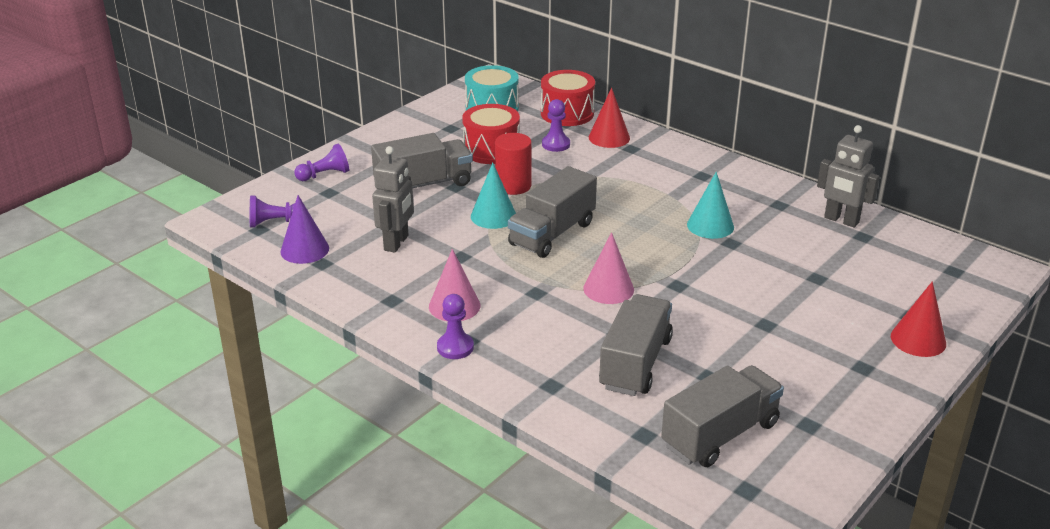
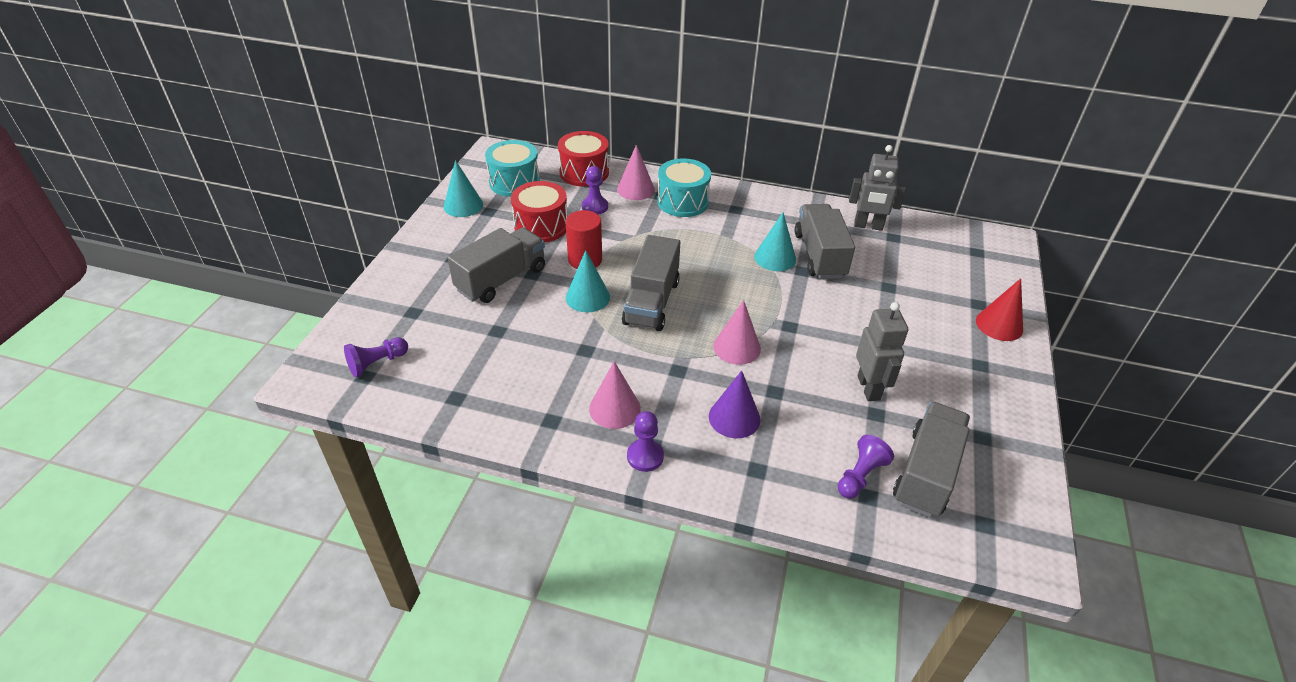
camera: 25 degrees left, 10 degrees up
purple cone [280,195,329,264] -> purple cone moved to [709,370,761,438]
purple pawn [294,144,350,181] -> purple pawn moved to [838,435,894,499]
grey robot [372,146,414,253] -> grey robot moved to [856,302,908,401]
red cone [589,87,630,148] -> pink cone [617,145,655,200]
grey truck [599,294,673,396] -> grey truck moved to [795,204,855,279]
none -> turquoise cone [444,160,483,217]
none -> turquoise drum [657,158,711,217]

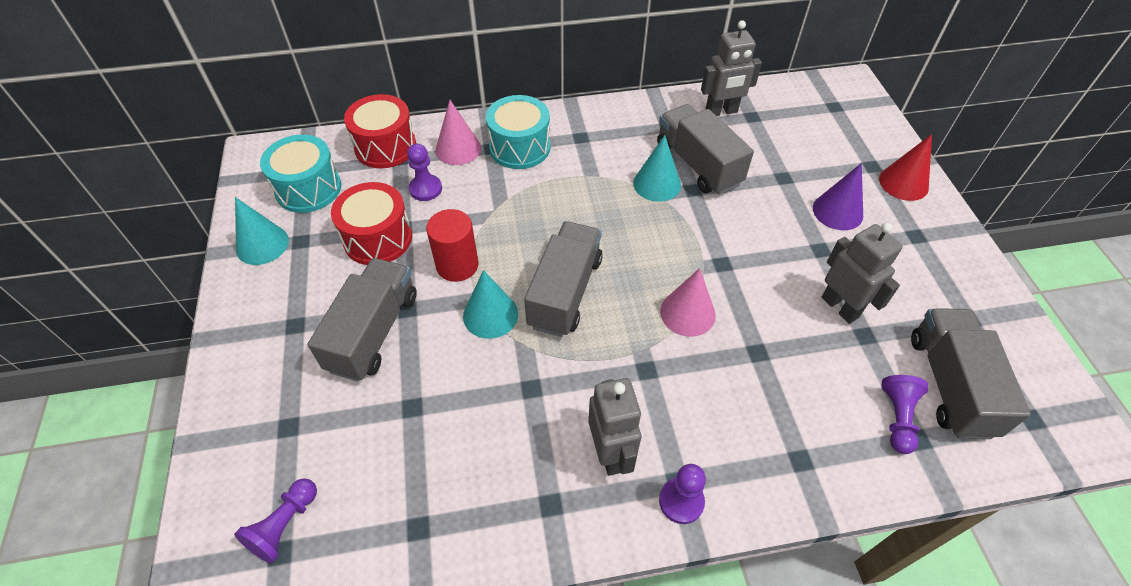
camera: 25 degrees left, 10 degrees up
pink cone [589,361,641,429] -> grey robot [588,378,641,476]
grey truck [622,235,680,331] -> grey truck turned 150 degrees counterclockwise [524,221,603,337]
purple cone [709,370,761,438] -> purple cone moved to [813,163,863,230]

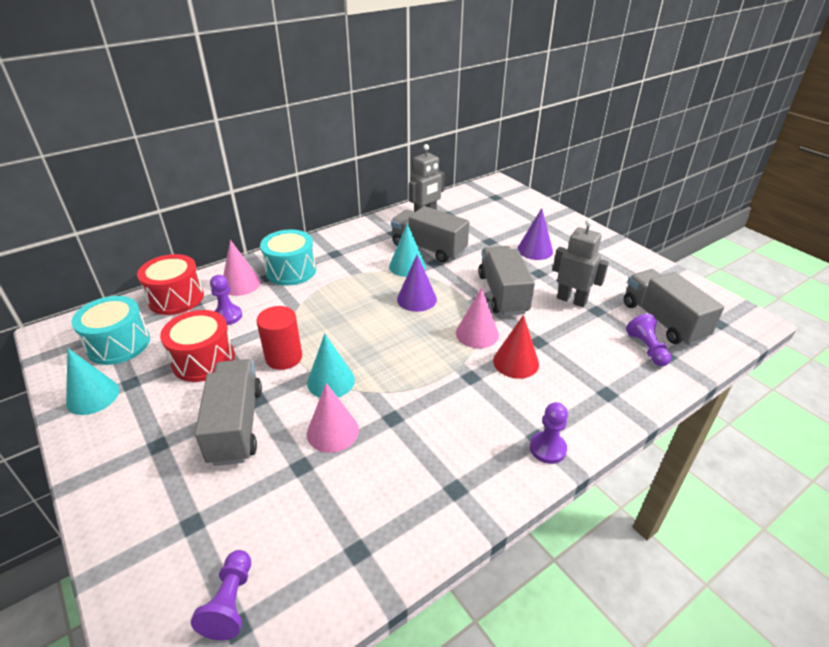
camera: 25 degrees left, 15 degrees down
grey truck [524,221,603,337] -> grey truck moved to [478,246,535,316]
grey robot [588,378,641,476] -> none
red cone [879,134,932,201] -> red cone moved to [493,315,539,379]
none -> pink cone [307,383,359,453]
none -> purple cone [397,255,437,312]

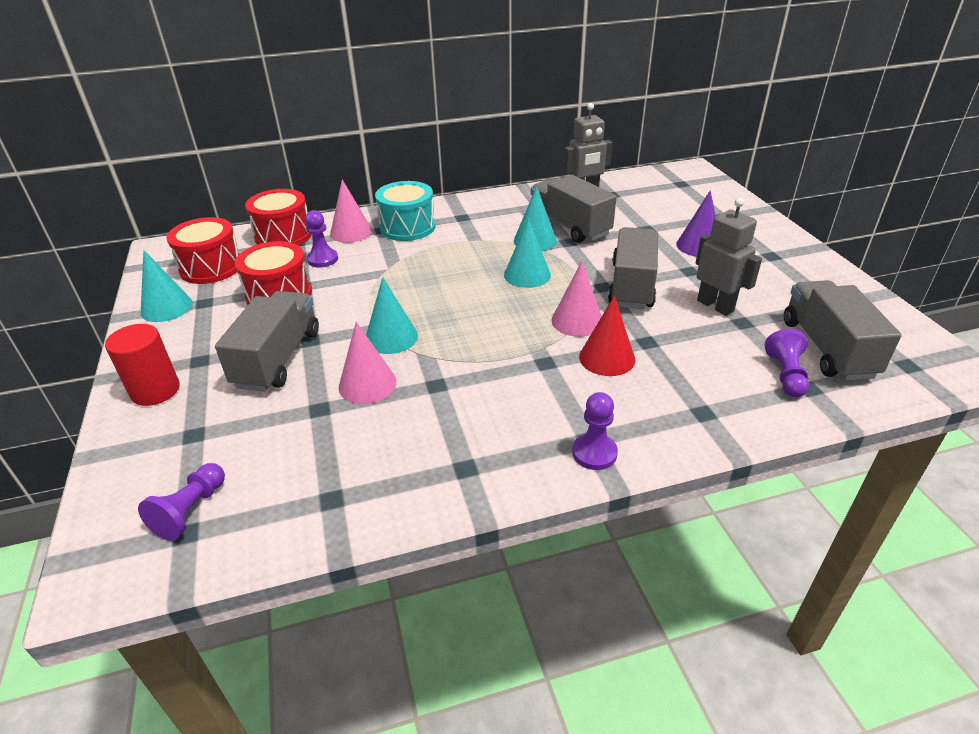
camera: 20 degrees right, 0 degrees up
turquoise drum [71,296,150,365] -> red drum [166,217,239,284]
red cylinder [257,306,302,370] -> red cylinder moved to [105,324,180,406]
purple cone [397,255,437,312] -> turquoise cone [504,218,551,288]

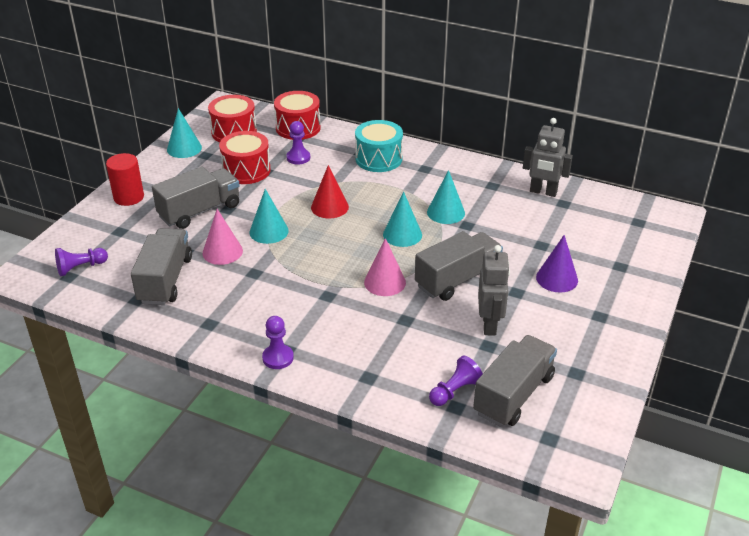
camera: 40 degrees right, 0 degrees up
pink cone [330,180,372,243] -> none
grey truck [531,175,616,243] -> grey truck moved to [131,228,192,305]
red cone [579,296,636,376] -> red cone moved to [311,165,349,218]

